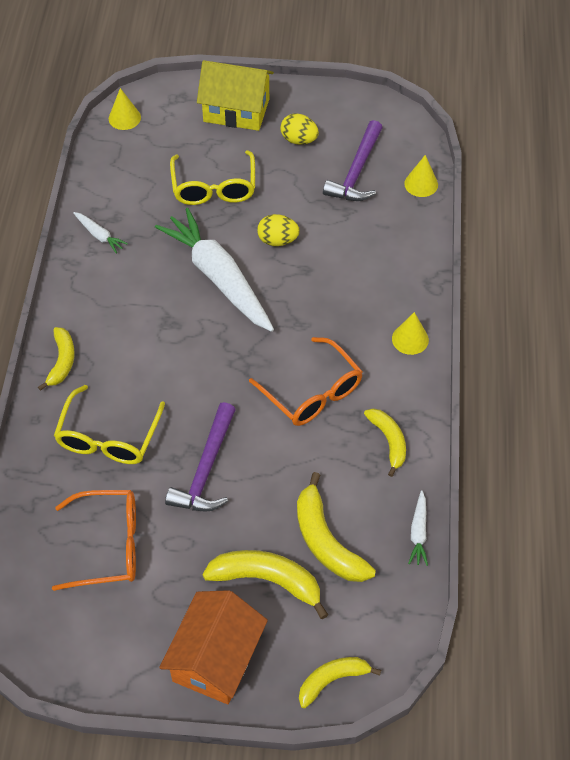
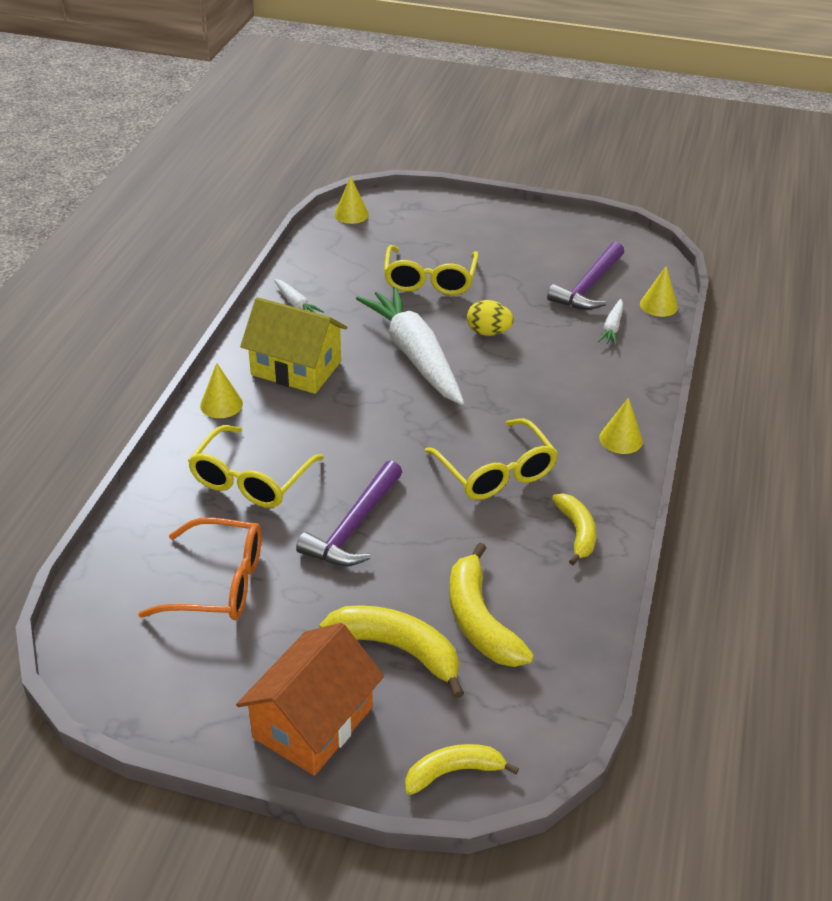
camera: 10 degrees right, 15 degrees down
yellow banana [38,327,75,391] -> yellow cone [200,363,243,418]
yellow house [197,60,274,131] -> yellow house moved to [240,297,347,394]
orange glasses [249,337,363,426] -> yellow glasses [425,418,558,500]
yellow egg [281,114,319,145] -> none
white carrot [408,490,428,566] -> white carrot moved to [598,299,623,345]

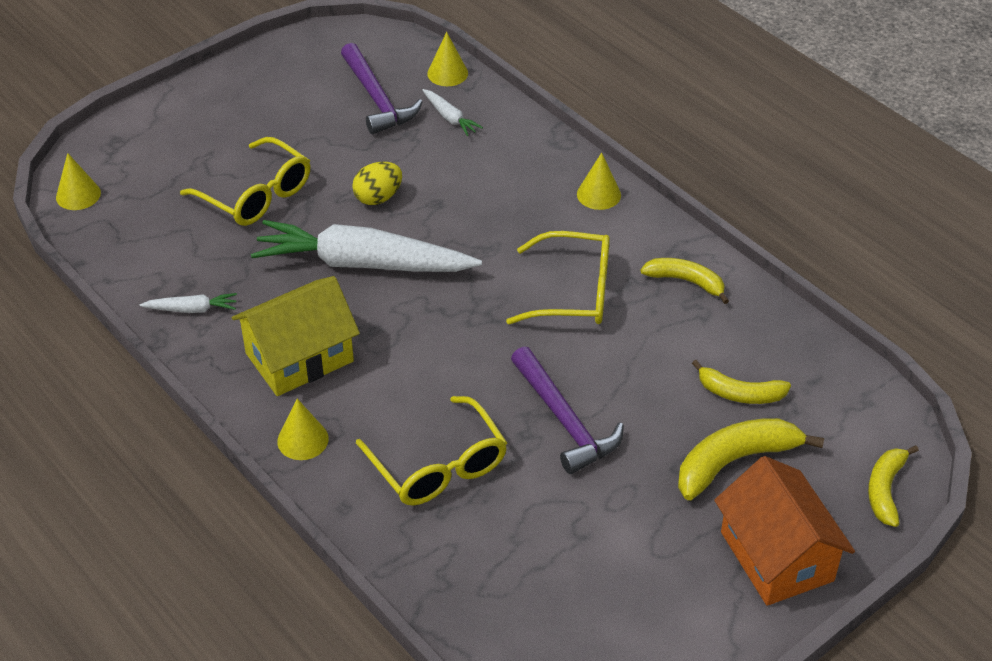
camera: 55 degrees left, 5 degrees up
orange glasses [138,517,262,620] -> none
yellow banana [449,543,534,667] -> yellow banana [692,360,791,404], size x0.65

